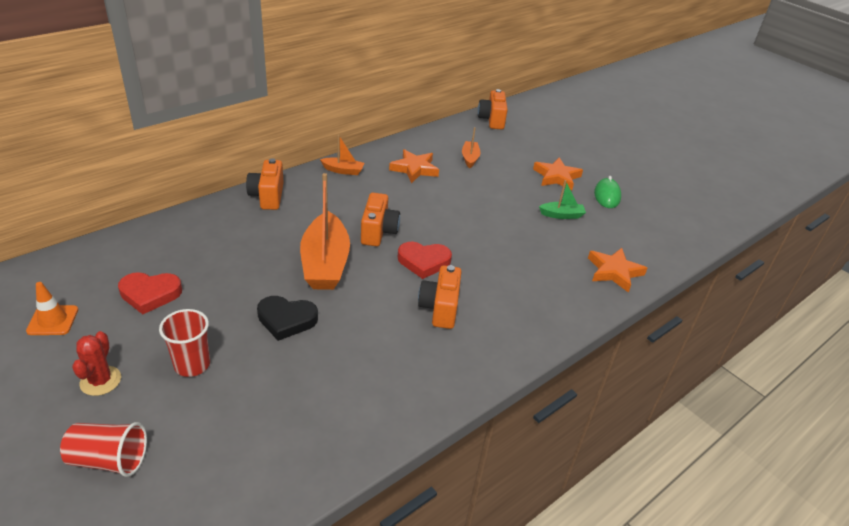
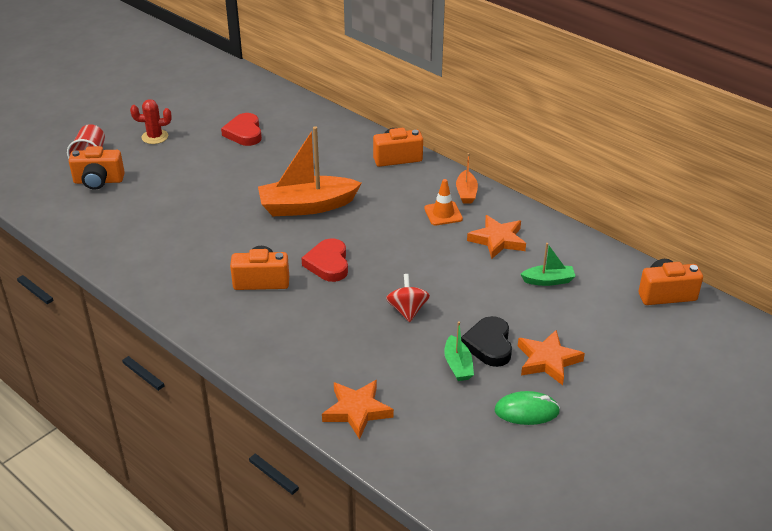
camera: 85 degrees right, 0 degrees up
orange traffic cone [26,282,78,335] -> orange traffic cone moved to [424,179,463,225]
red cup [159,309,210,377] -> none
black heart [257,296,318,341] -> black heart moved to [461,316,512,367]
orange camera [361,193,400,246] -> orange camera moved to [69,146,125,190]
orange boat [462,127,480,168] -> green boat [520,243,576,286]
none -> red spinning top [386,274,430,322]

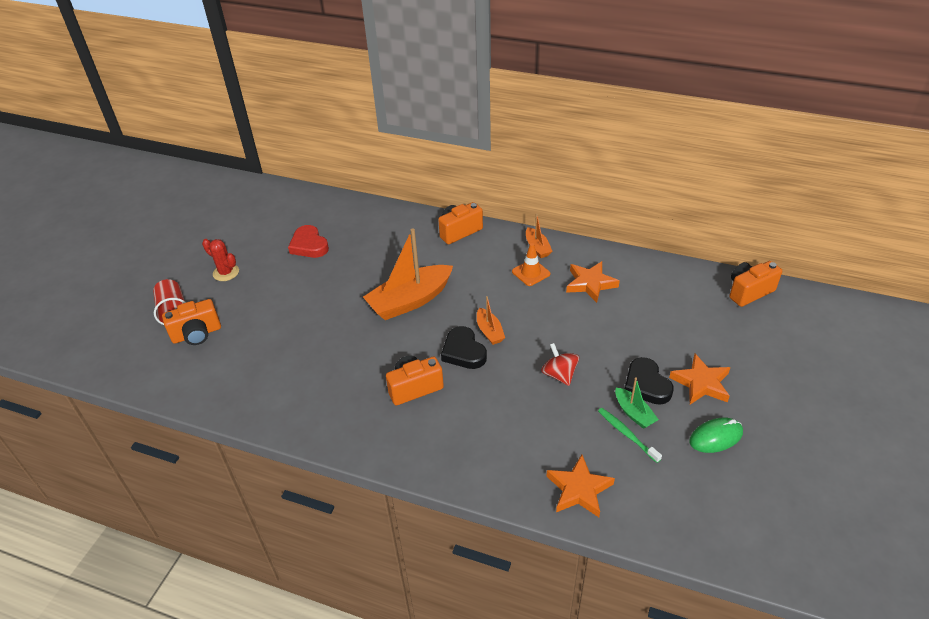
camera: 20 degrees left, 5 degrees up
red cactus [130,99,172,144] -> red cactus turned 60 degrees clockwise [202,239,239,281]
red heart [302,238,348,282] -> black heart [441,326,487,369]
green boat [520,243,576,286] -> none
none -> orange boat [477,296,505,345]
none -> green toothbrush [598,408,662,463]

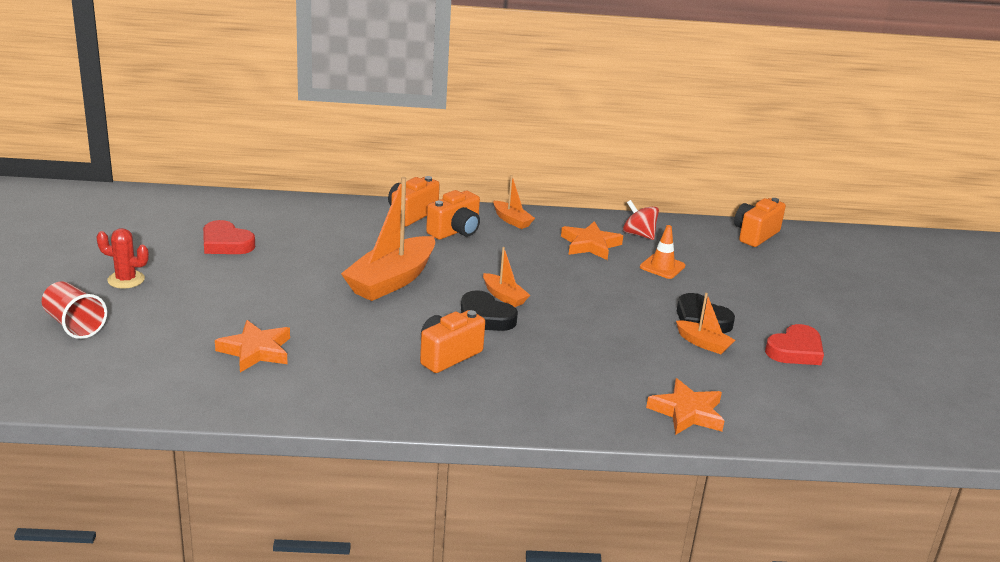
camera: 25 degrees left, 15 degrees down
orange camera [162,299,221,345] -> orange camera moved to [426,190,480,240]
orange traffic cone [512,243,550,286] -> orange traffic cone moved to [640,225,685,279]
red spinning top [541,343,579,386] -> red spinning top moved to [623,200,659,240]
green toothbrush [598,408,662,463] -> none
green boat [615,377,659,429] -> orange boat [676,293,735,354]
orange star [669,354,731,404] -> orange star moved to [215,320,290,373]
green mouse [689,418,743,453] -> red heart [765,324,824,365]

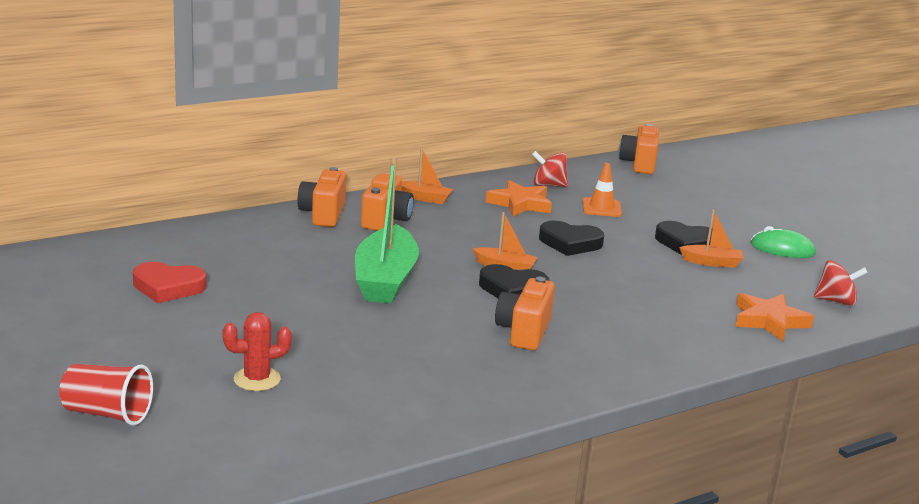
camera: 30 degrees left, 5 degrees down
red cactus [96,228,149,289] -> red cactus moved to [223,312,292,391]
orange star [215,320,290,373] -> none
orange boat [341,177,435,301] -> green boat [355,157,419,303]
red heart [765,324,824,365] -> green mouse [751,226,816,258]
none -> black heart [539,221,604,256]
none -> red spinning top [814,260,868,306]

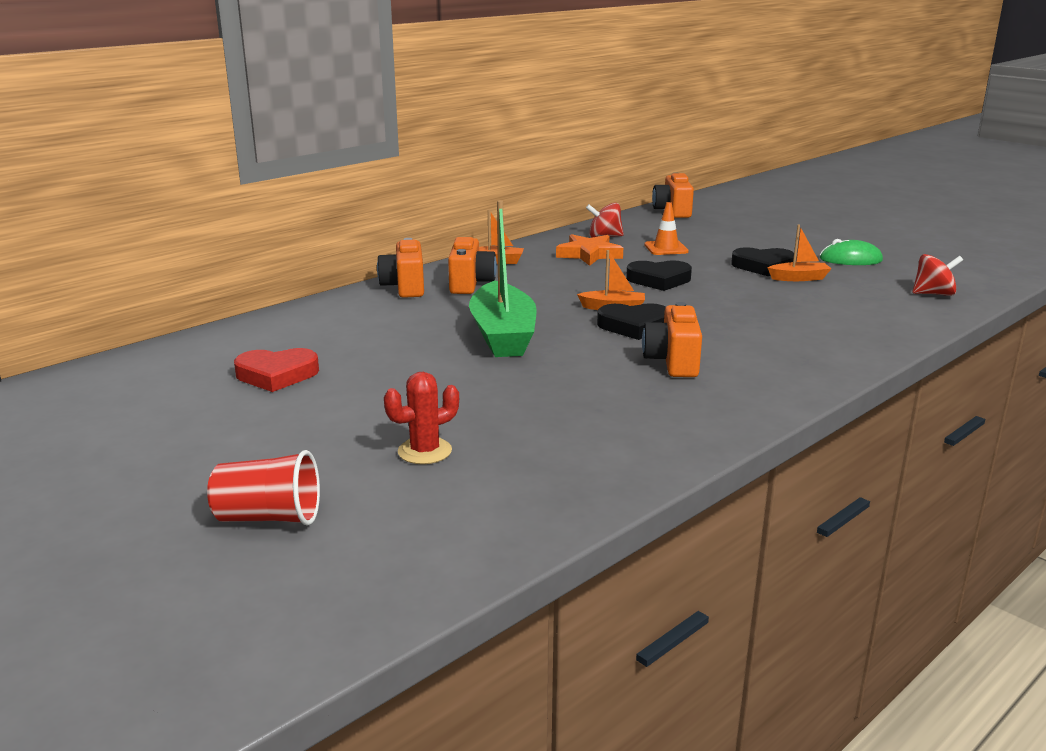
camera: 10 degrees left, 0 degrees up
orange star [735,293,814,341] -> none

